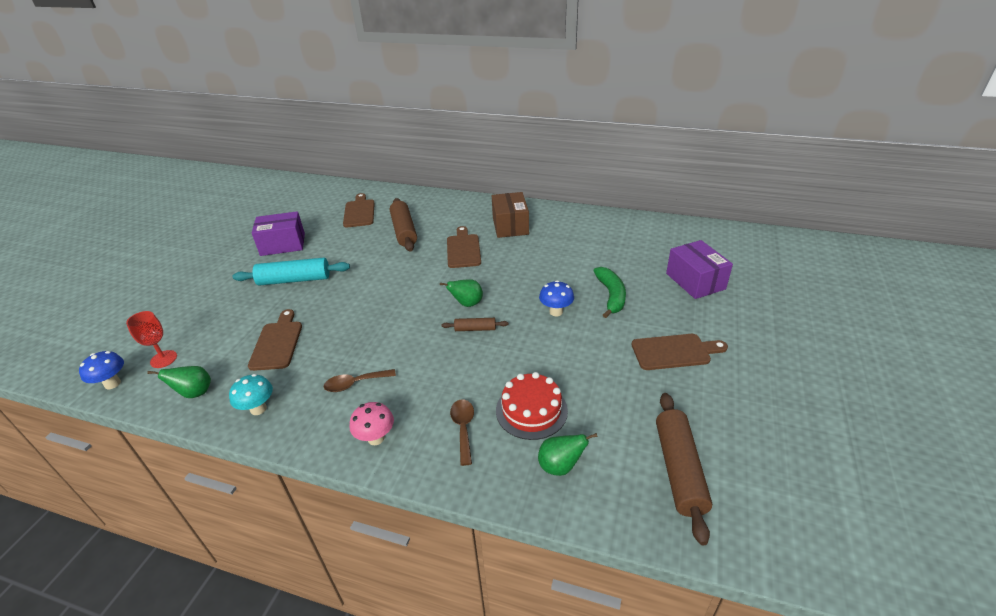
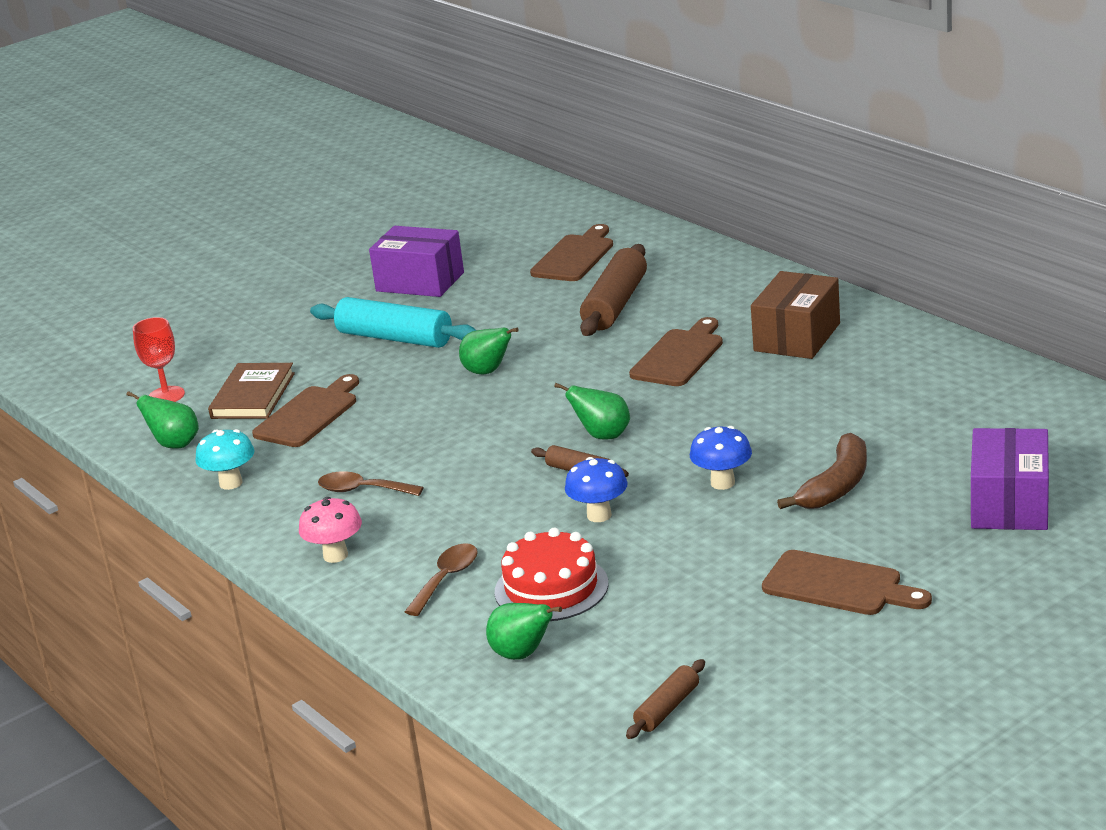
camera: 35 degrees right, 10 degrees down
blue mushroom [79,351,124,389] -> blue mushroom moved to [565,457,628,522]
green banana [593,267,626,318] -> brown banana [777,433,867,509]
brown rolling pin [656,393,712,545] -> brown rolling pin [626,659,705,739], size x0.51
none -> brown book [208,363,295,419]
none -> green pear [459,328,519,375]

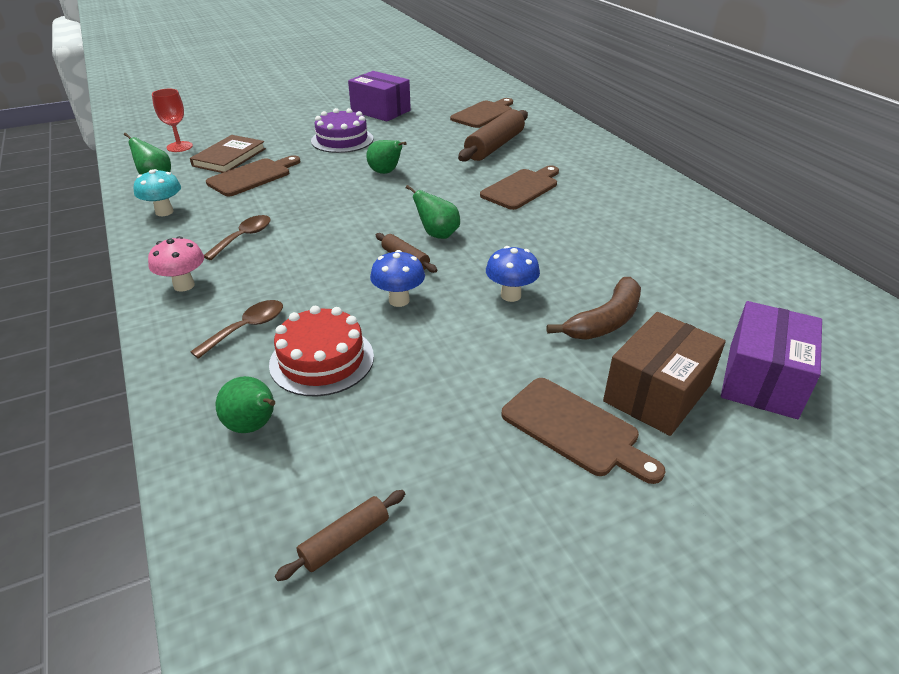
camera: 10 degrees right, 10 degrees up
turquoise rolling pin [310,297,476,348] -> purple cake [311,108,373,153]
brown spoon [318,471,424,496] -> brown spoon turned 90 degrees clockwise [204,215,271,260]
brown box [751,271,840,359] -> brown box moved to [603,312,726,436]

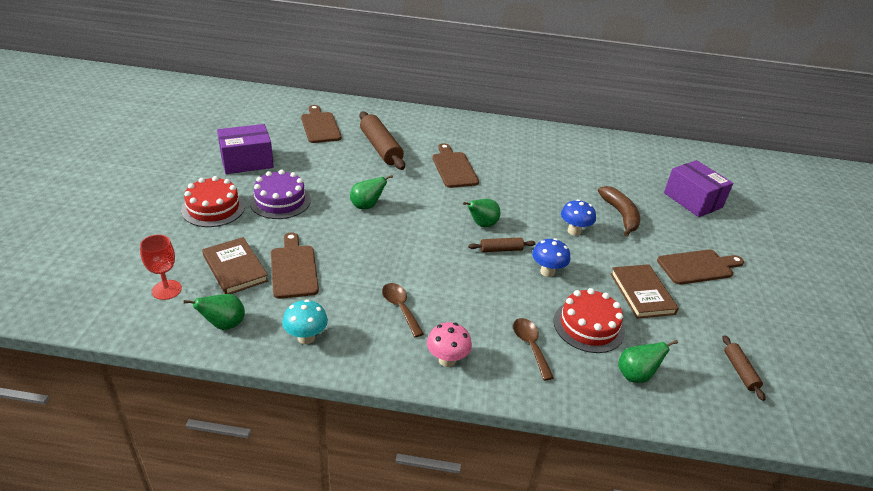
camera: 60 degrees left, 0 degrees up
brown box [603,312,726,436] -> none
none -> red cake [181,176,245,227]
none -> brown book [610,264,679,319]

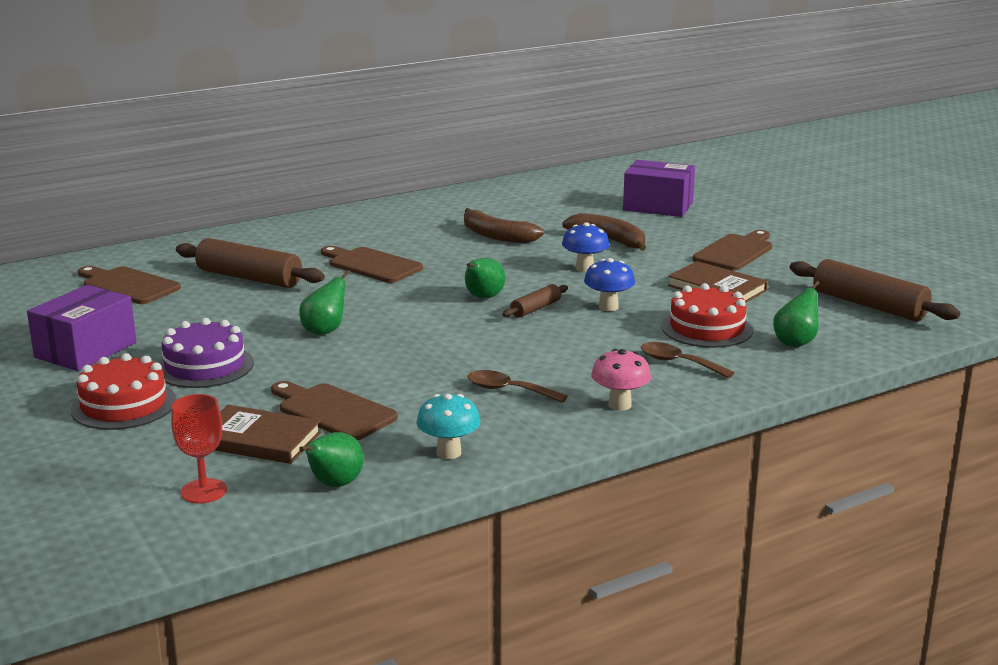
camera: 35 degrees left, 15 degrees down
brown rolling pin [723,335,766,401] -> brown rolling pin [790,259,960,322], size x1.95
none -> brown banana [464,208,544,243]

